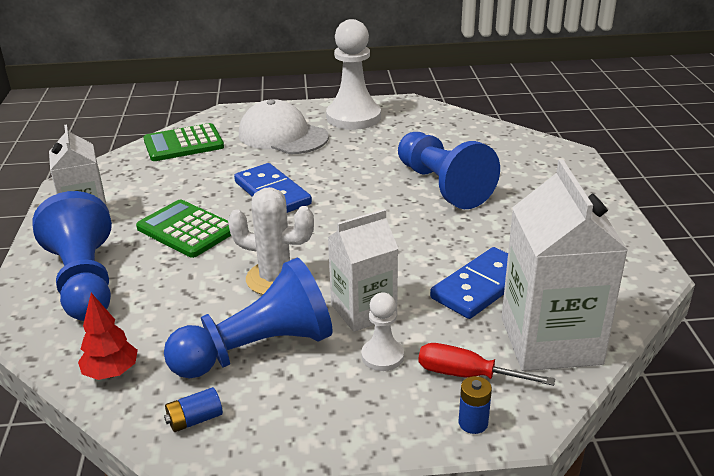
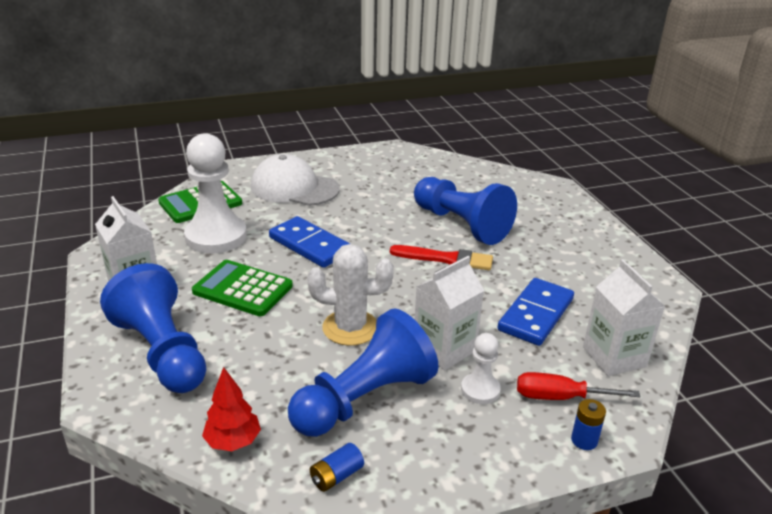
camera: 15 degrees left, 0 degrees up
white pawn [326,19,381,130] -> white pawn moved to [184,133,247,253]
white carton [501,159,628,371] -> white carton [583,259,665,376], size x0.64
none -> red brush [390,245,493,270]

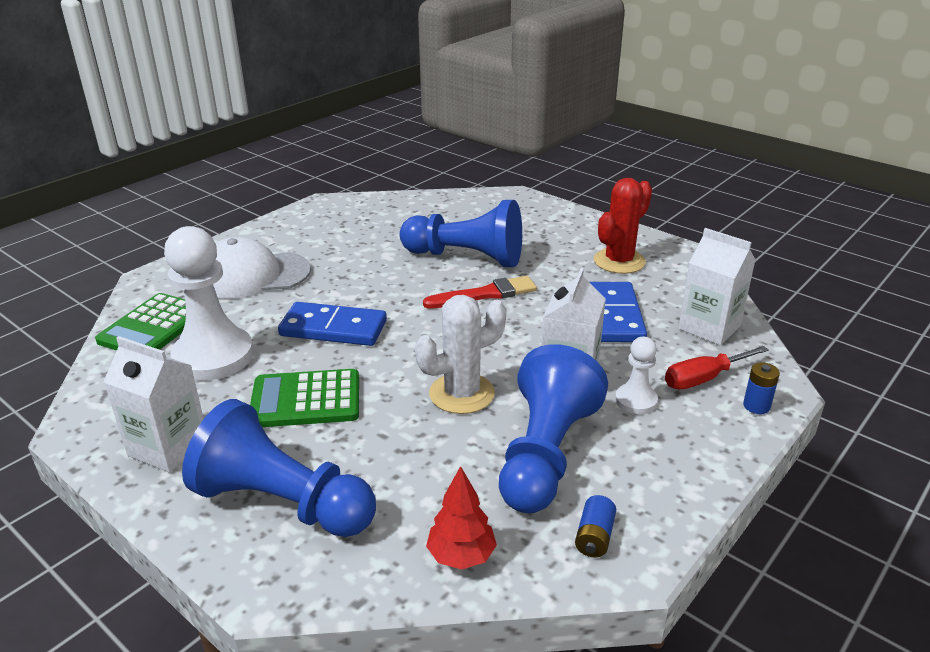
camera: 30 degrees left, 0 degrees up
none -> red cactus [594,178,652,274]

